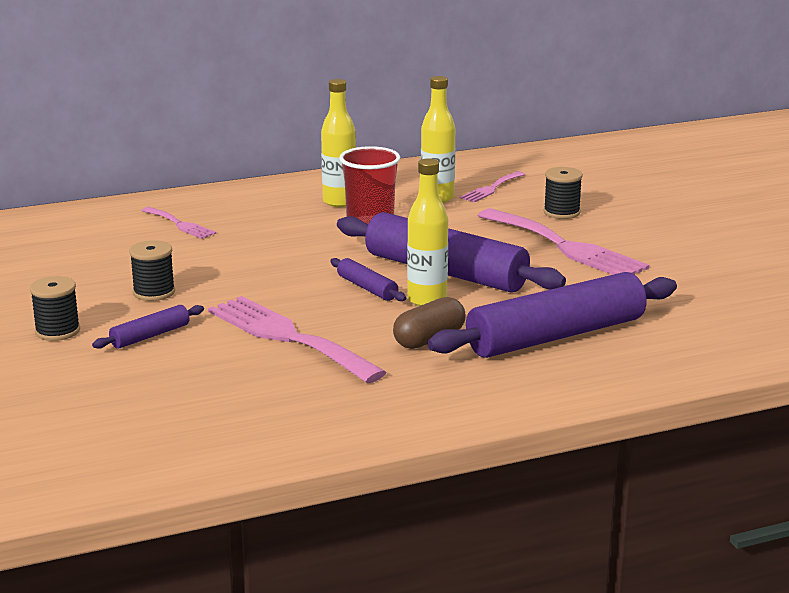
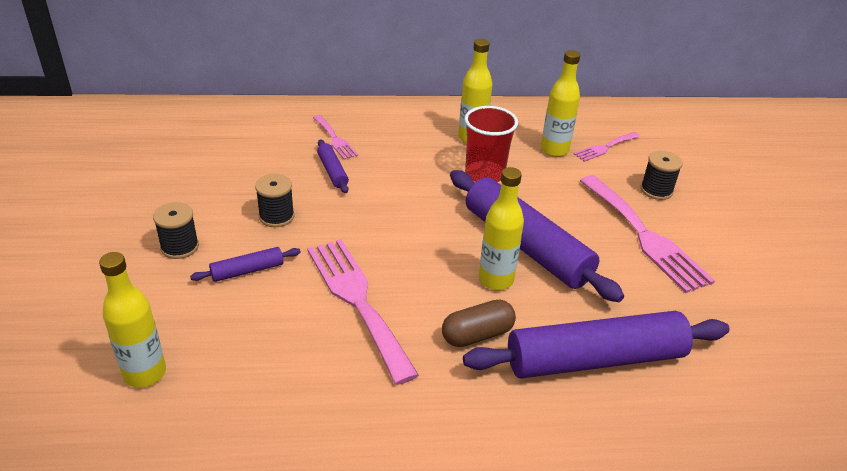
camera: 15 degrees right, 15 degrees up
purple rolling pin [330,258,406,301] -> purple rolling pin moved to [317,139,349,193]
none -> yellow bottle [99,252,166,388]

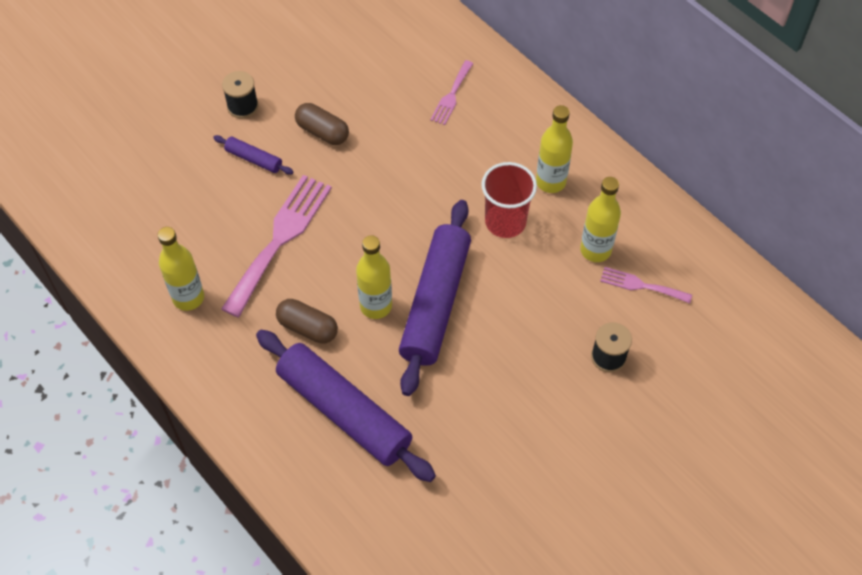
camera: 55 degrees right, 20 degrees up
yellow bottle [99,252,166,388] -> yellow bottle moved to [158,227,204,311]
black spool [255,174,295,227] -> brown capsule [295,103,349,145]
purple rolling pin [317,139,349,193] -> none
pink fork [580,175,715,293] -> none

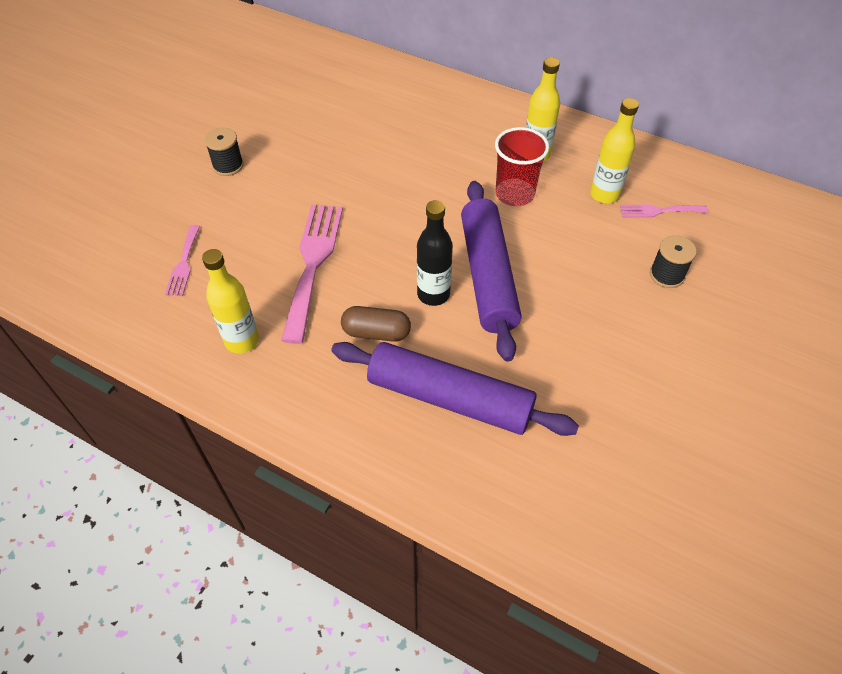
camera: 20 degrees left, 5 degrees down
purple rolling pin [213,135,294,175] -> none
brown capsule [295,103,349,145] -> none
yellow bottle [356,235,392,319] -> black bottle [417,200,453,306]
pink fork [430,60,474,125] -> pink fork moved to [165,225,200,296]

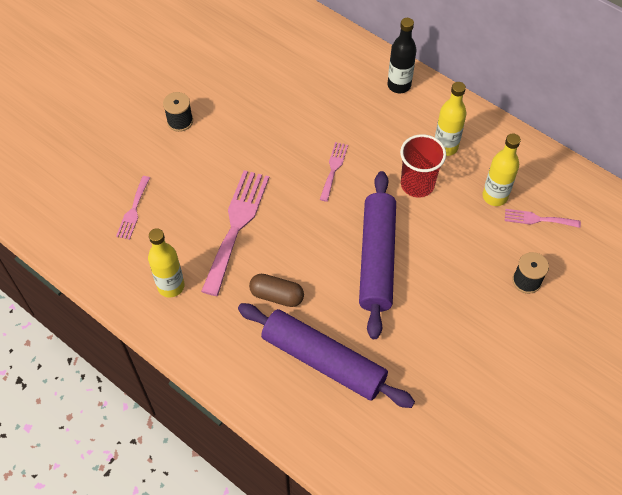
camera: 10 degrees right, 5 degrees up
black bottle [417,200,453,306] -> black bottle moved to [387,18,417,93]
none -> pink fork [320,142,348,202]

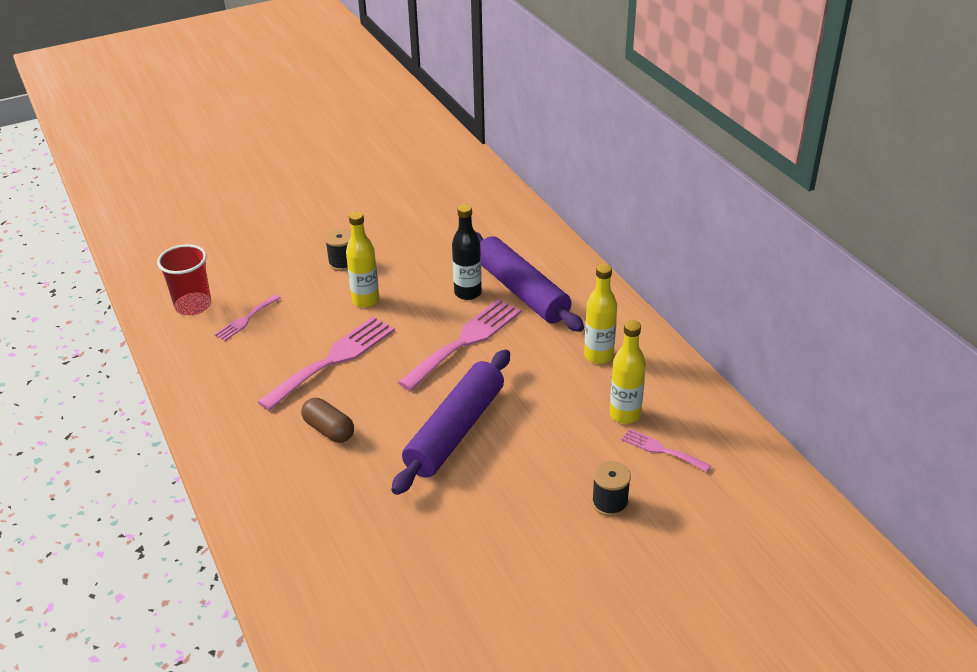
camera: 25 degrees right, 20 degrees down
yellow bottle [148,228,185,298] -> yellow bottle moved to [346,211,379,307]
purple rolling pin [238,303,415,408] -> purple rolling pin moved to [476,232,584,332]
pink fork [320,142,348,202] -> pink fork [398,299,521,391], size x1.96
black bottle [387,18,417,93] -> black bottle moved to [452,204,482,300]
red cup [400,134,446,198] -> red cup moved to [157,244,212,315]

